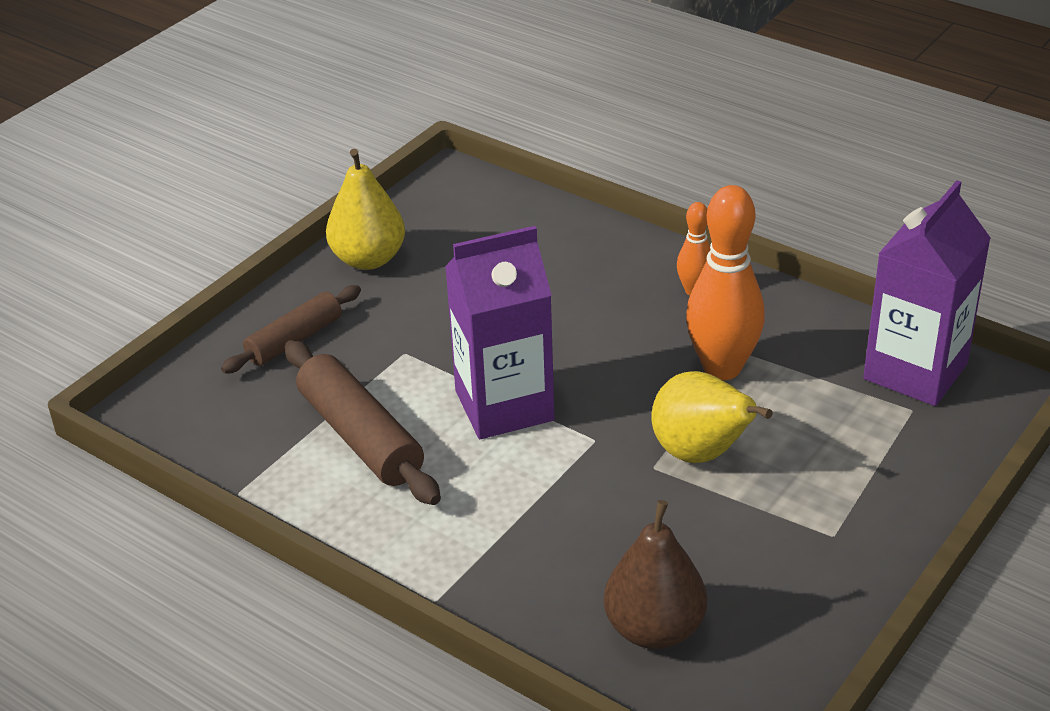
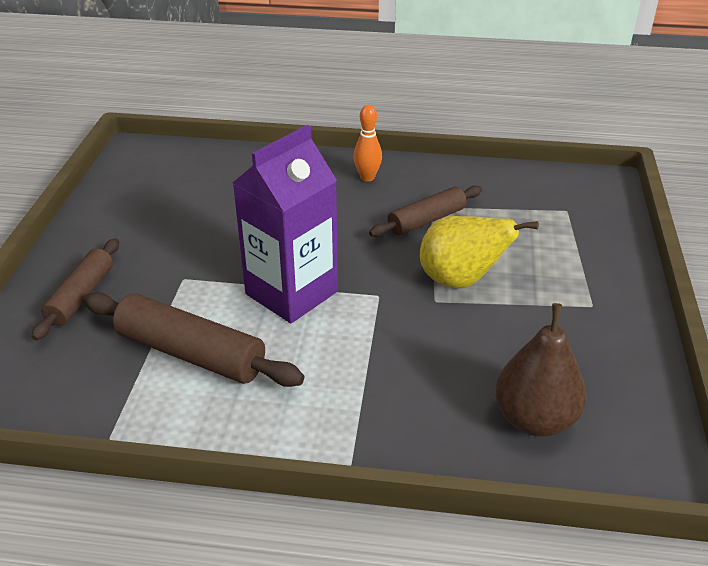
camera: 30 degrees left, 0 degrees up
yellow pear [326,149,405,270] -> none
orange bowling pin [686,185,765,380] -> brown rolling pin [369,185,482,237]
purple carton [863,180,991,406] -> none

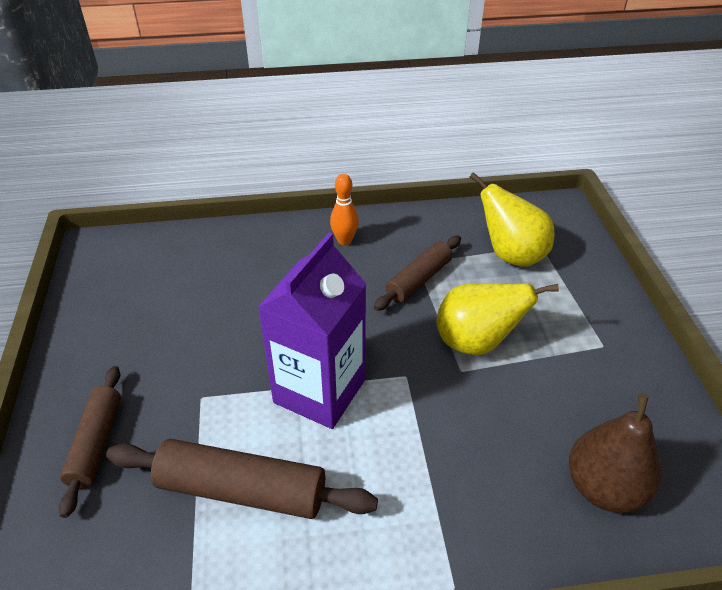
camera: 15 degrees left, 5 degrees up
none -> yellow pear [470,172,555,267]

